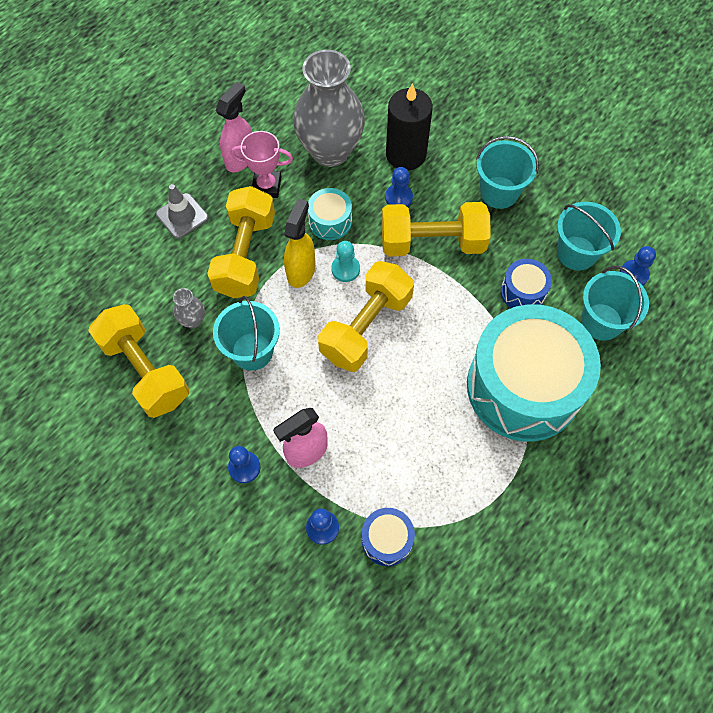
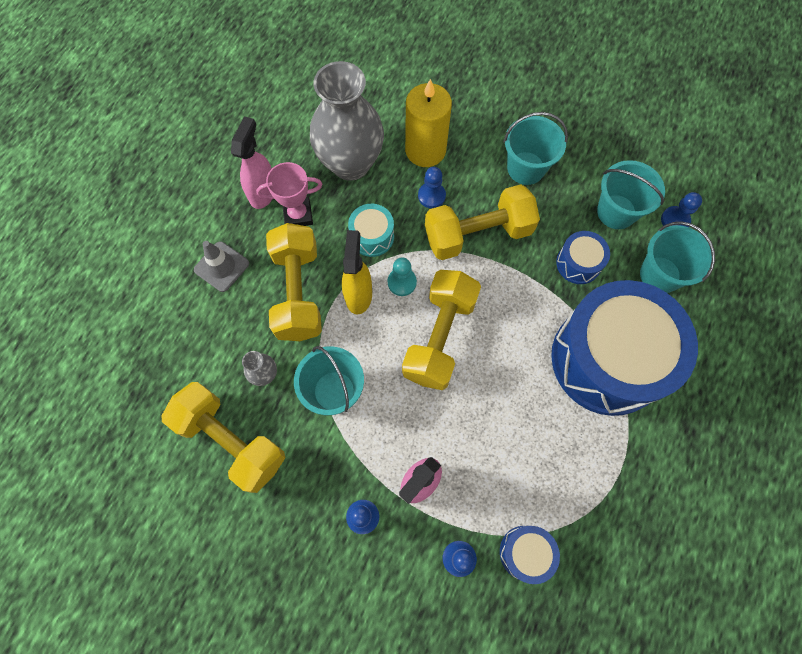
camera: 15 degrees left, 5 degrees up
black candle [386,83,433,171] -> yellow candle [405,79,452,167]
turquoise drum [467,304,601,442] -> blue drum [551,280,698,416]

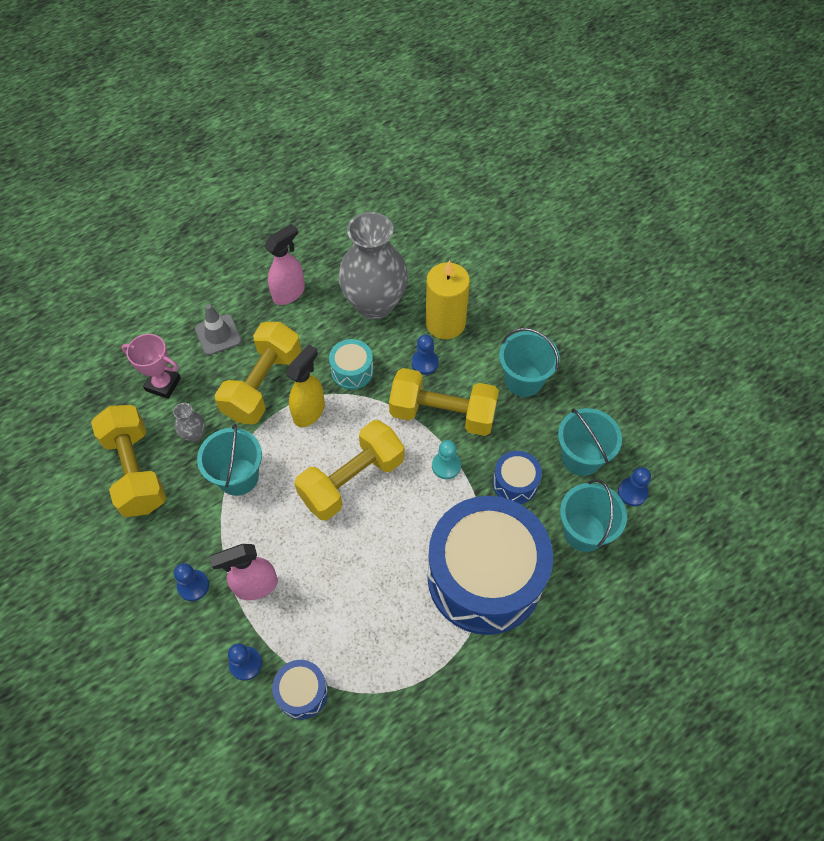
camera: 30 degrees right, 10 degrees down
pink trophy [256,162,322,226] -> pink trophy moved to [121,334,181,399]
turquoise pawn [388,257,417,296] -> turquoise pawn moved to [432,440,461,479]

